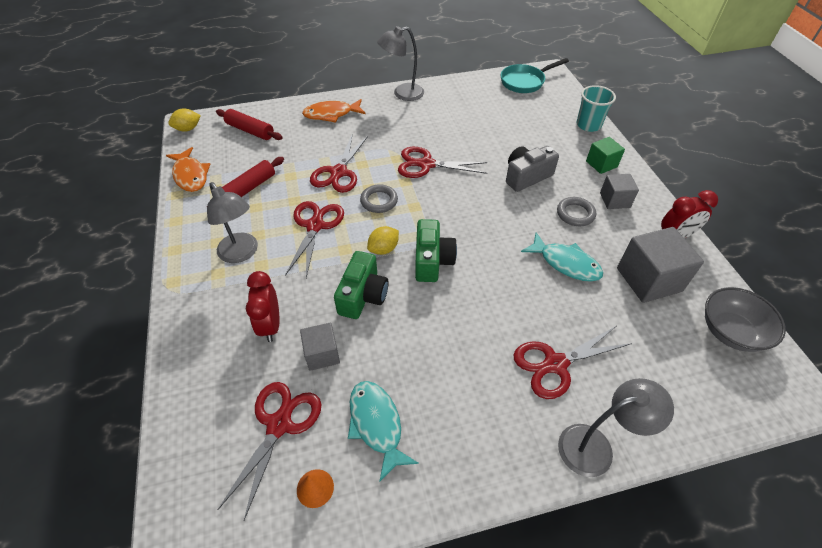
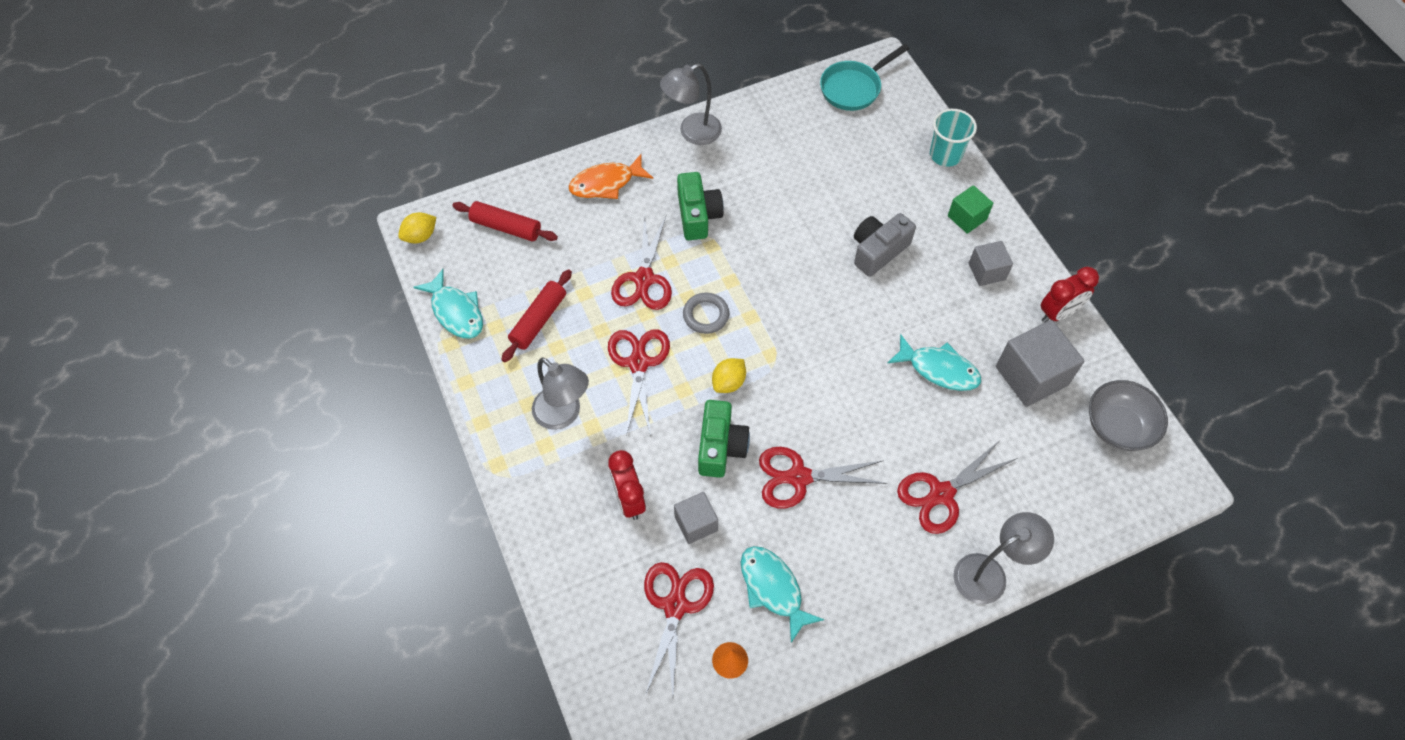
camera: 10 degrees left, 10 degrees up
orange fish [166,147,210,192] -> turquoise fish [414,269,483,339]
red scissors [398,147,488,178] -> red scissors moved to [759,447,887,509]
green camera [415,219,457,282] -> green camera moved to [677,172,724,240]
grey ring [557,197,596,226] -> none

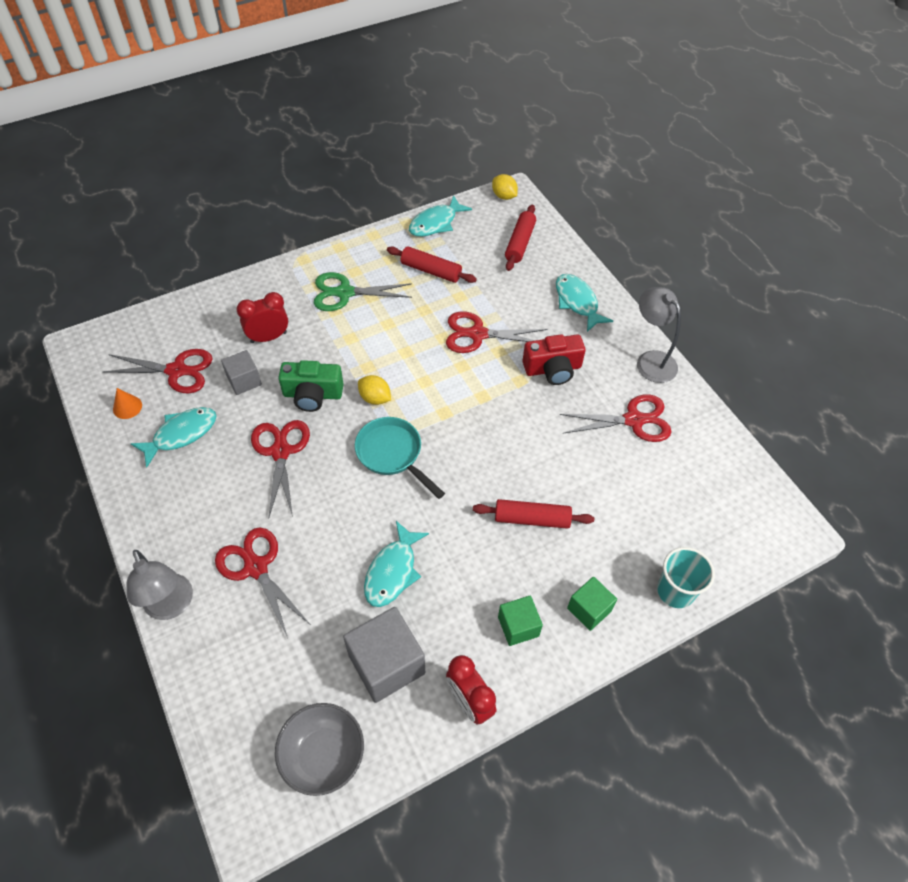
camera: 85 degrees right, 5 degrees down
grey lamp [532,357,589,430] -> green scissors [314,272,412,311]
orange fish [569,154,653,199] -> turquoise fish [556,274,613,332]
red scissors [608,329,670,436] -> red scissors moved to [559,394,672,442]
green camera [677,172,724,240] -> red camera [523,334,586,385]
grey ring [683,293,729,334] -> none
turquoise pan [820,44,909,111] -> turquoise pan moved to [355,417,445,499]
grey camera [854,213,916,277] -> red rolling pin [473,499,594,529]
grey cube [969,241,1013,286] -> green cube [498,596,543,646]

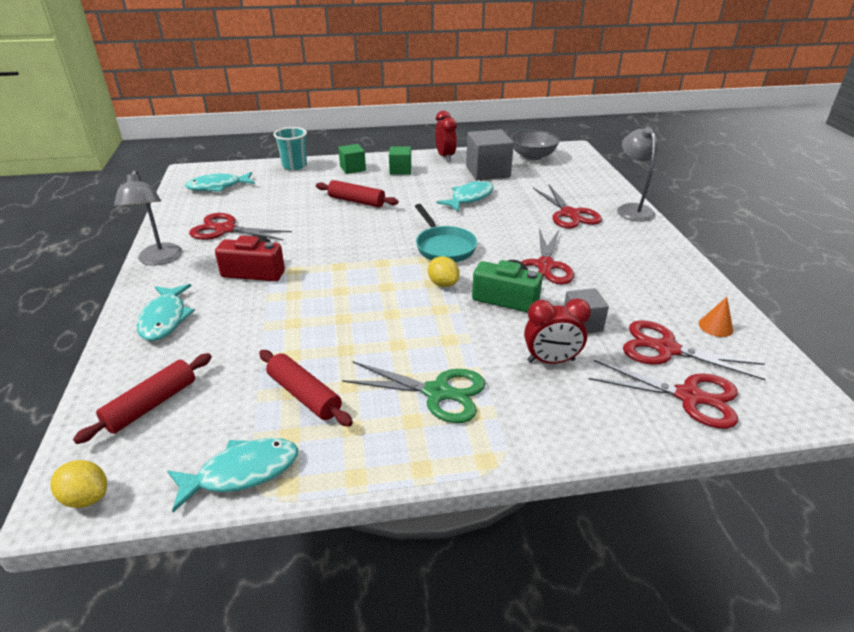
camera: 160 degrees left, 20 degrees down
turquoise fish [131,407,217,468] -> turquoise fish moved to [185,172,255,192]
red scissors [446,311,547,353] -> red scissors moved to [589,360,738,429]
yellow lemon [492,174,518,200] -> yellow lemon turned 45 degrees counterclockwise [50,460,107,508]

